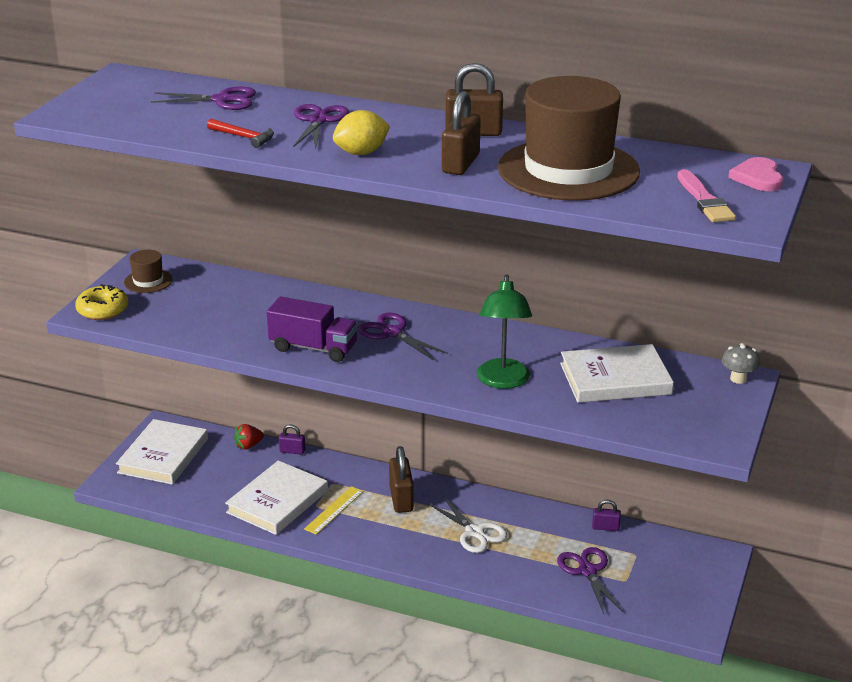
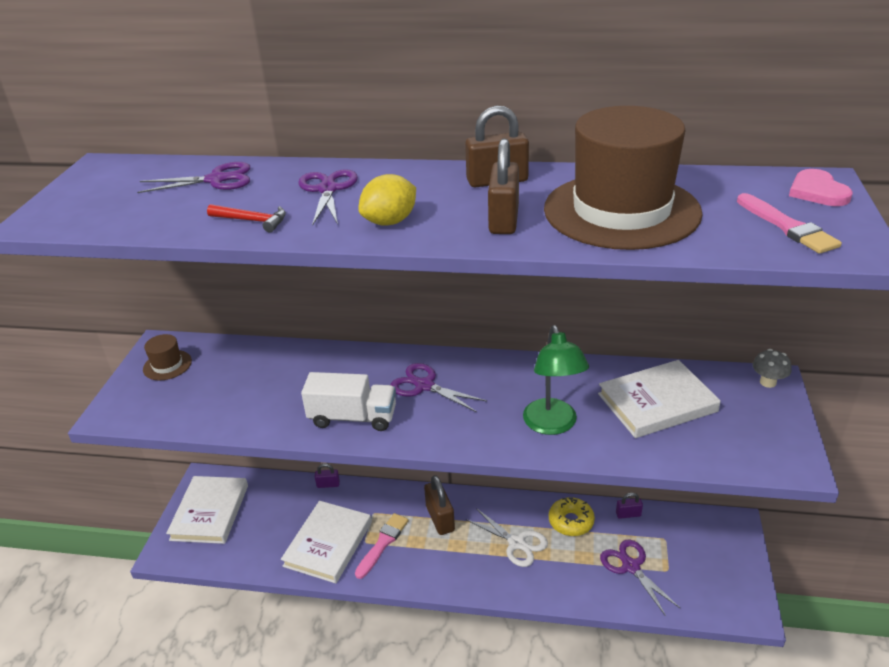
camera: 10 degrees left, 5 degrees up
yellow donut [75,284,128,320] -> yellow donut moved to [549,497,595,536]
red strawberry [234,424,264,450] -> none
purple truck [267,296,358,362] -> white truck [301,372,396,431]
yellow ruler [304,486,364,535] -> pink brush [355,513,409,579]

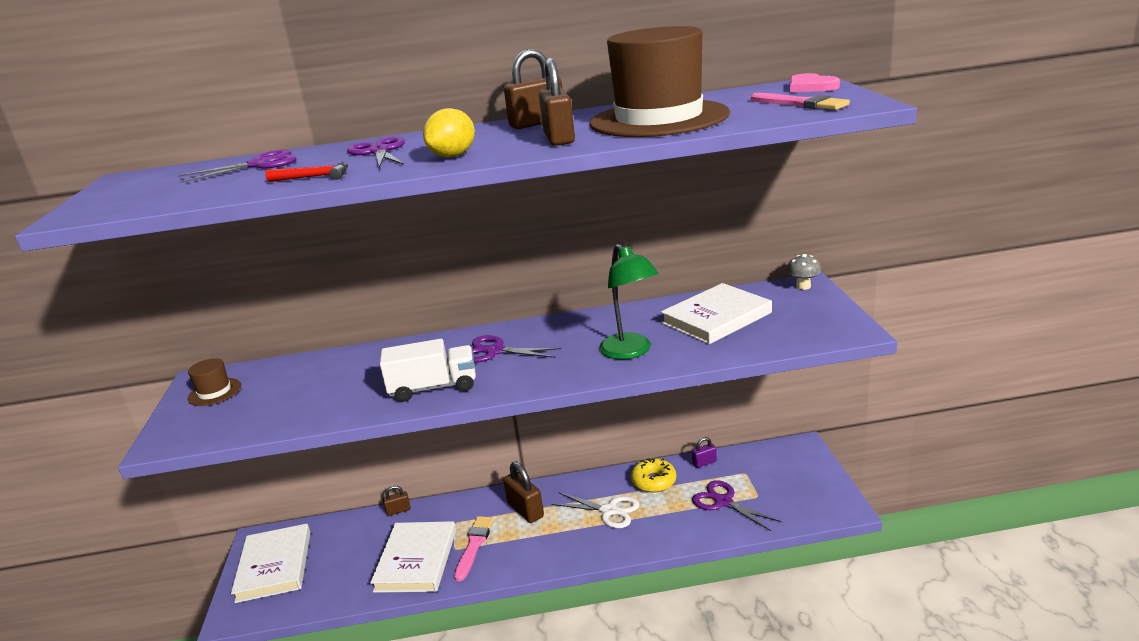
camera: 15 degrees left, 10 degrees down
purple padlock [315,463,340,488] -> brown padlock [383,485,411,516]

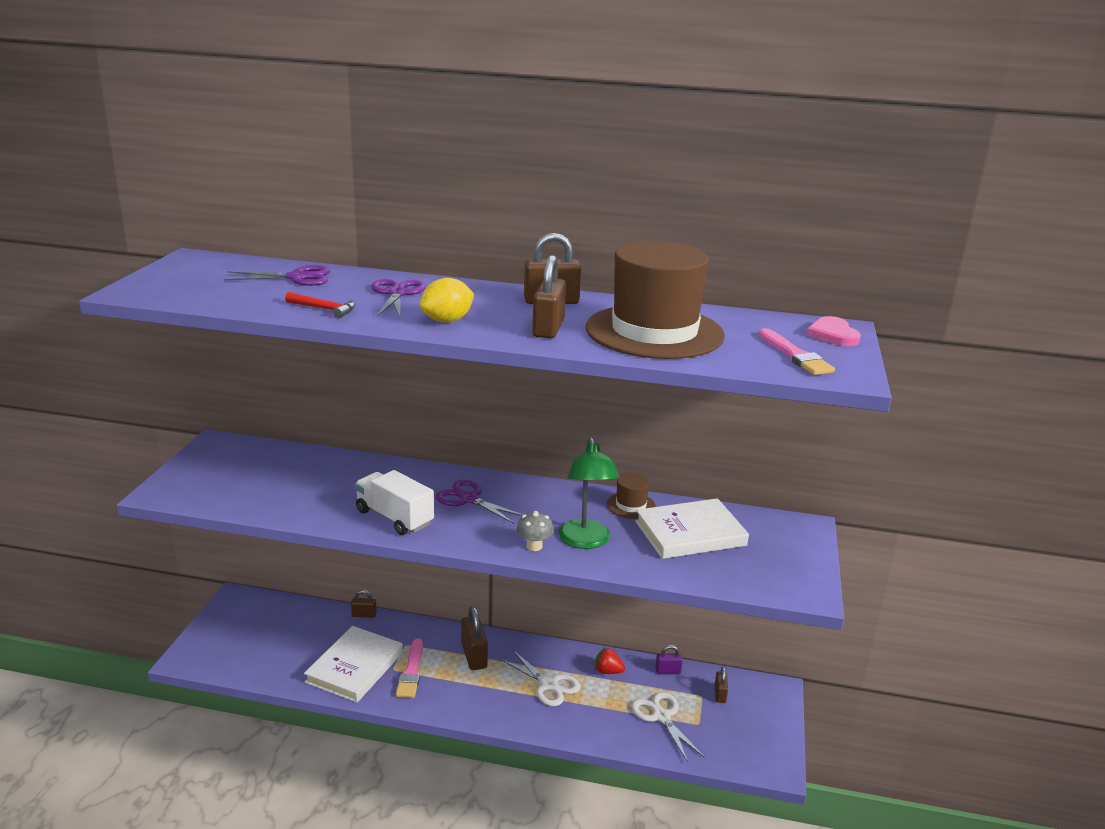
camera: 15 degrees right, 0 degrees up
brown hat [187,358,241,406] -> brown hat moved to [607,473,656,519]
white book [231,524,311,603] -> none
white truck [380,339,476,402] -> white truck turned 150 degrees counterclockwise [355,470,434,535]
pink brush [454,516,494,581] -> pink brush turned 150 degrees clockwise [396,639,423,698]
yellow donut [631,458,676,492] -> red strawberry [595,647,625,674]
purple scissors [692,480,782,531] -> white scissors [631,692,705,762]
grey mushroom [787,254,821,290] -> grey mushroom moved to [516,511,554,551]
none -> brown padlock [715,666,728,703]

